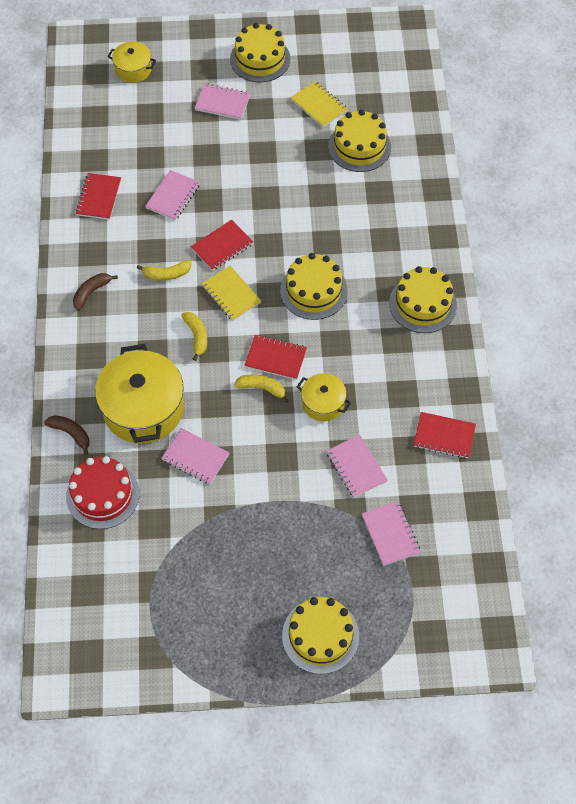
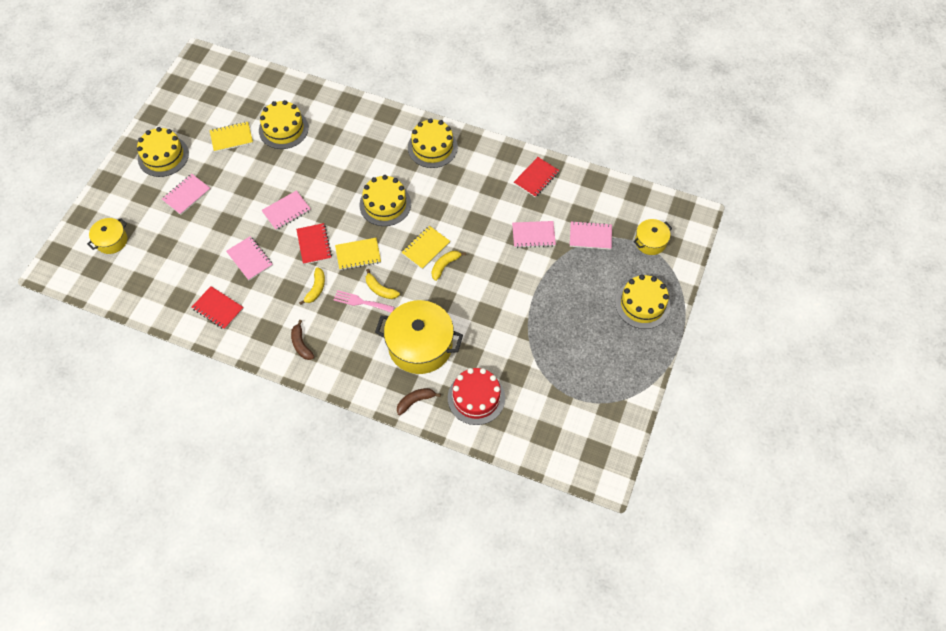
camera: 65 degrees left, 0 degrees up
pink notebook [161,428,230,484] -> pink notebook moved to [261,190,311,230]
yellow banana [181,312,207,361] -> yellow banana turned 150 degrees counterclockwise [366,269,400,299]
red notebook [244,335,307,380] -> yellow notebook [401,226,450,269]
yellow pot [297,373,351,421] -> yellow pot moved to [634,219,672,255]
none -> pink fork [334,290,394,313]

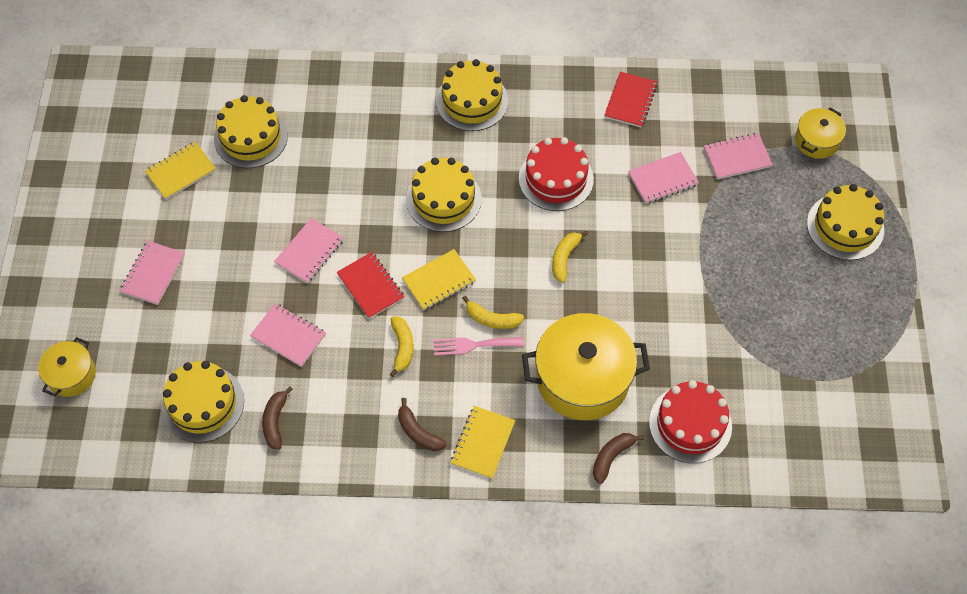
camera: 20 degrees left, 0 degrees up
yellow cake [137,127,189,177] -> yellow cake moved to [161,361,244,443]
red notebook [192,286,244,330] -> brown banana [262,386,293,450]
yellow notebook [401,226,450,269] -> yellow notebook moved to [451,406,515,479]
none -> red cake [519,137,594,211]

